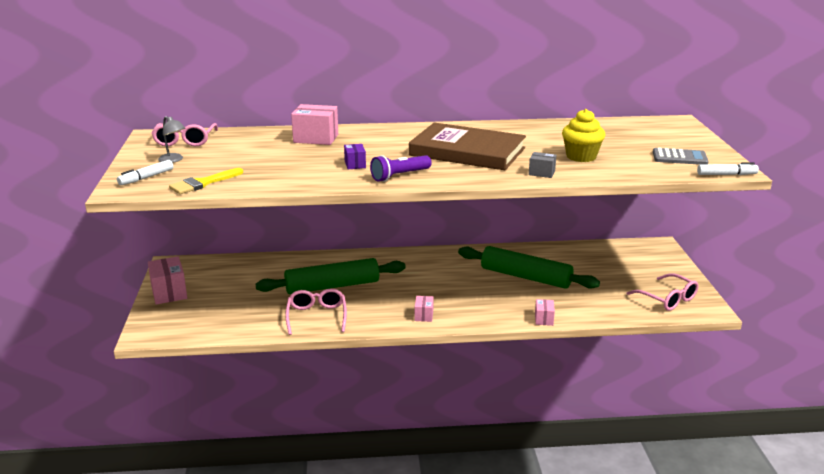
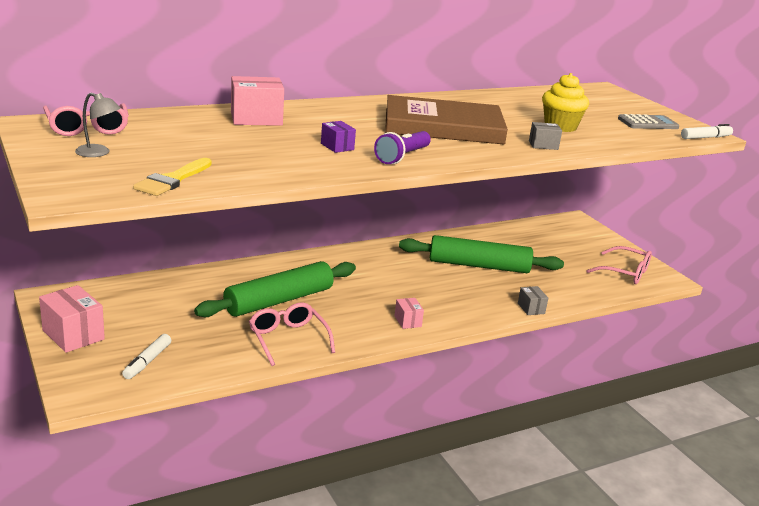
camera: 25 degrees left, 0 degrees up
white marker [117,160,173,185] -> white marker moved to [122,334,171,379]
pink box [535,299,555,326] -> grey box [518,286,548,315]

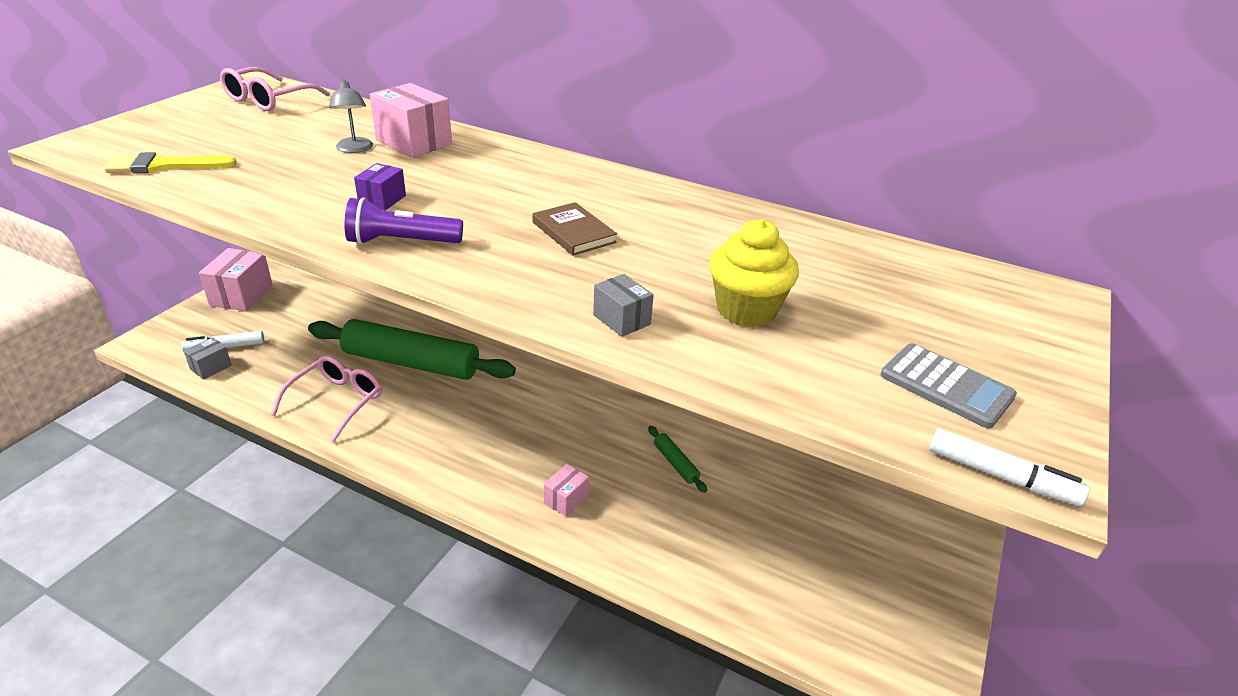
camera: 55 degrees right, 10 degrees up
grey lamp [75,93,121,157] -> grey lamp moved to [329,80,373,153]
brown book [385,95,508,144] -> brown book [532,202,617,256], size x0.43
pink box [395,298,424,329] -> pink box moved to [544,464,589,517]
green rolling pin [399,235,564,273] -> green rolling pin [648,426,707,493], size x0.40
grey box [518,286,548,315] -> grey box moved to [184,337,232,380]
pink glasses [586,246,652,284] -> none

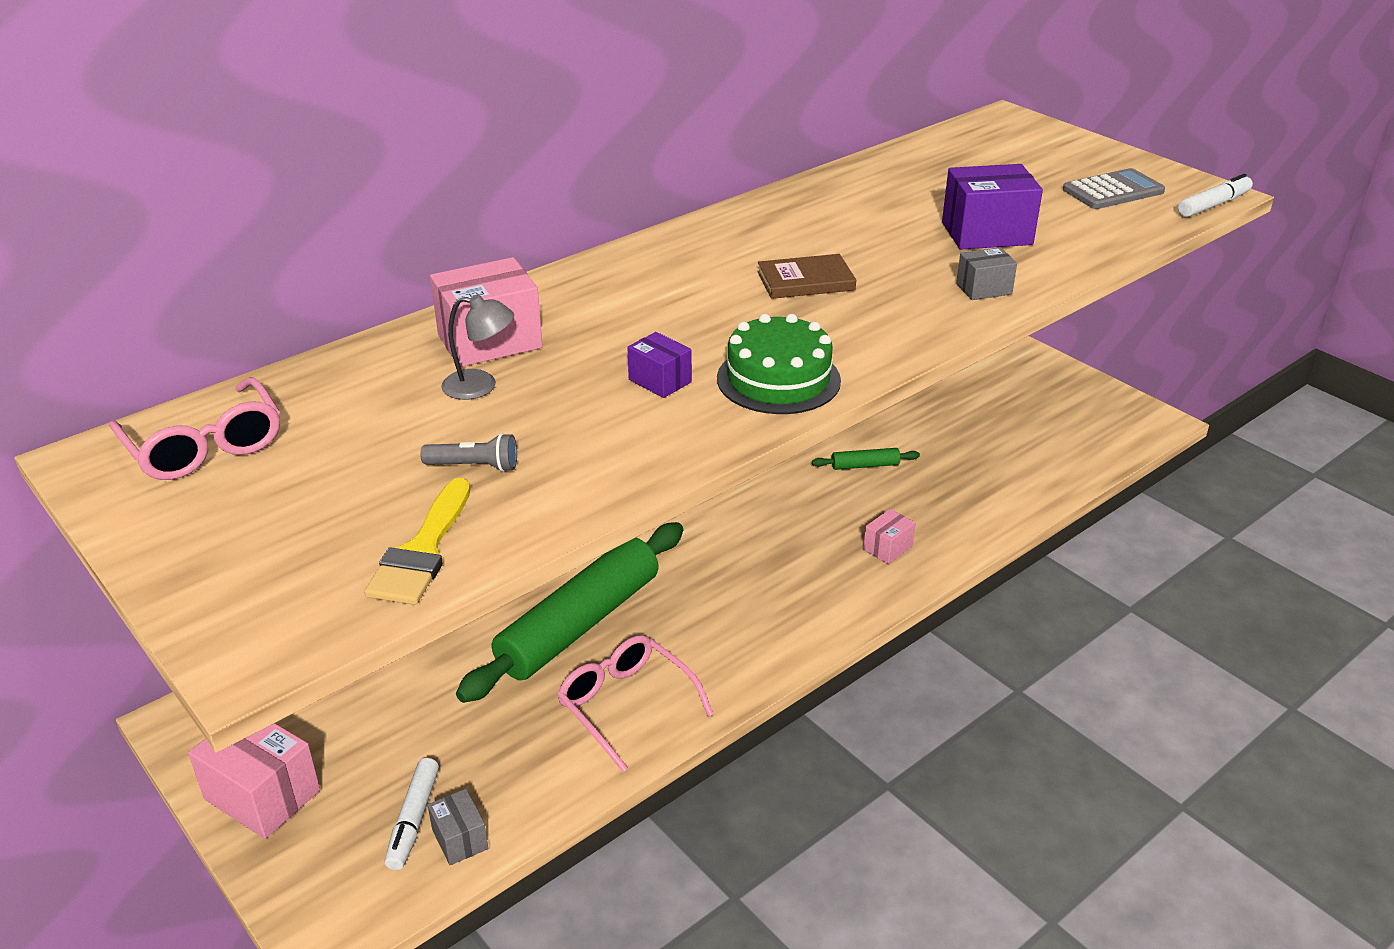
camera: 65 degrees left, 0 degrees up
purple flashlight [344,197,463,244] -> green cake [717,314,841,414]
pink box [544,464,589,517] -> pink box turned 75 degrees clockwise [863,509,915,564]
yellow cupcake [709,219,799,327] -> purple box [942,164,1043,250]
none -> grey flashlight [420,433,517,472]

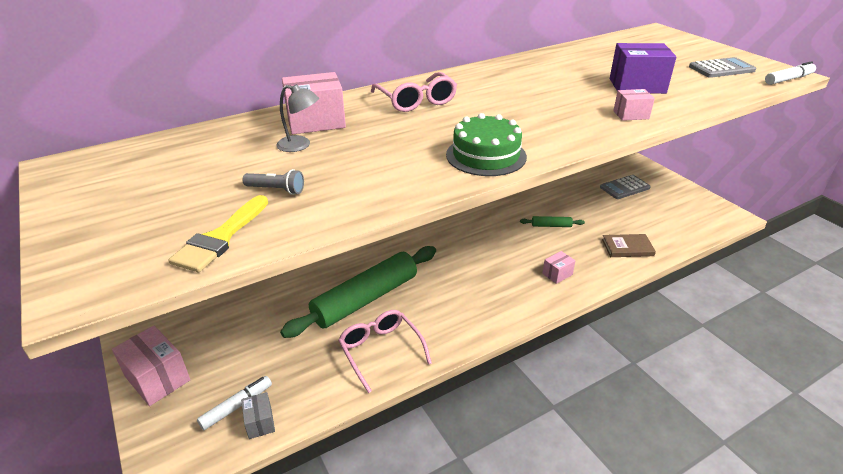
camera: 10 degrees right, 0 degrees up
pink glasses [109,377,280,480] -> pink glasses moved to [371,72,457,112]
white marker [385,758,439,870] -> white marker turned 150 degrees counterclockwise [197,376,272,430]
purple box [627,332,692,398] -> none
brown book [757,254,856,299] -> brown book moved to [602,234,656,257]
grey box [956,247,1017,300] -> pink box [613,89,655,121]
none -> grey calculator [600,175,651,199]

